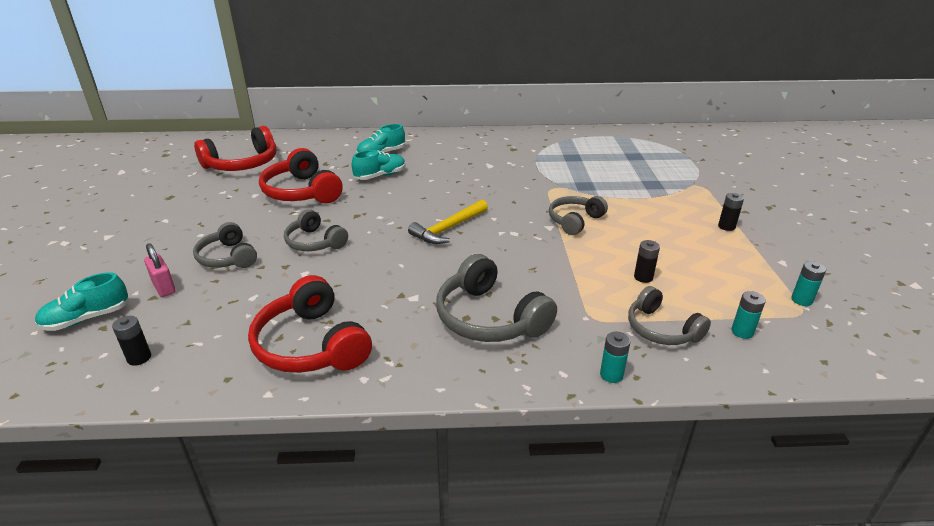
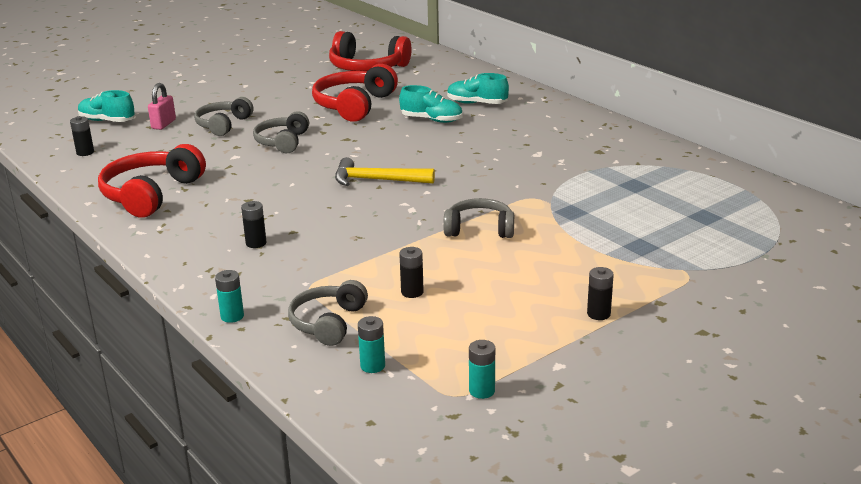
camera: 55 degrees right, 5 degrees down
grey headphones [436,254,557,342] -> black battery [241,201,267,248]

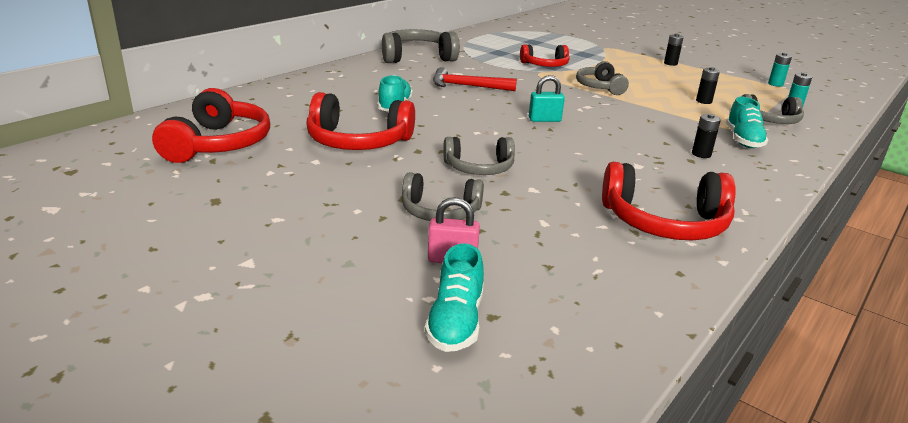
camera: 105 degrees left, 0 degrees up
black battery [70,116,94,156] -> none
turquoise battery [215,270,244,323] -> none
yellow hammer [335,157,435,186] -> turquoise padlock [529,75,565,122]
turquoise shoe [447,73,509,104] -> turquoise shoe moved to [726,97,769,148]
none -> grey headphones [382,29,460,63]
none -> red hammer [433,67,517,91]
none -> red headphones [520,44,570,67]

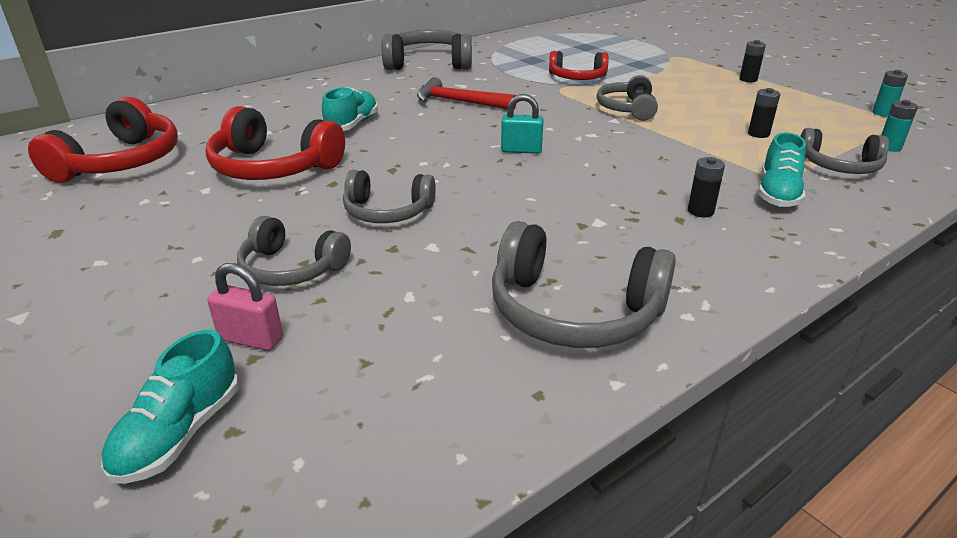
camera: 15 degrees right, 5 degrees up
red headphones [602,162,736,241] -> grey headphones [492,221,676,348]

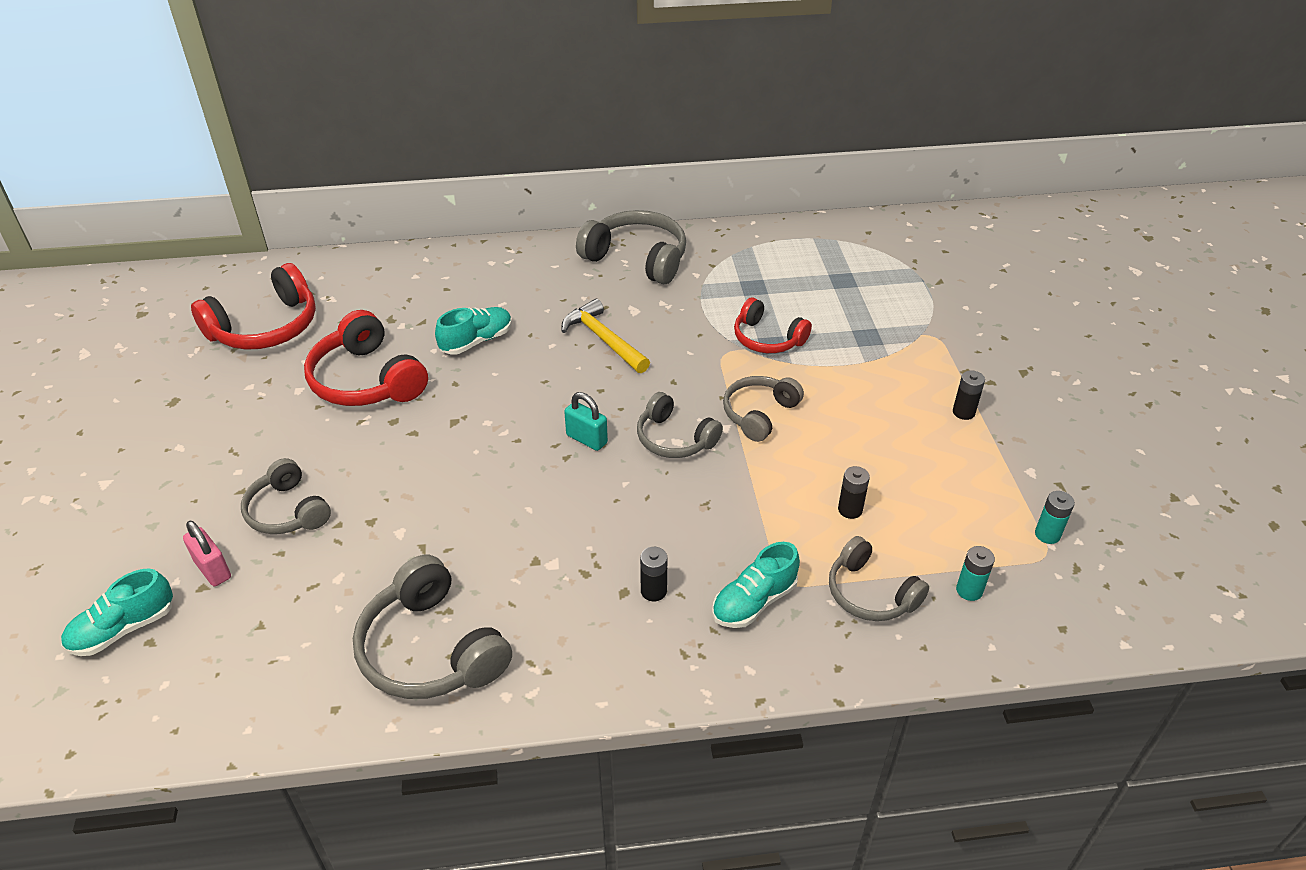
camera: 30 degrees right, 10 degrees up
grey headphones [343,170,436,223] -> grey headphones moved to [637,392,723,458]
red hammer [417,77,516,109] -> yellow hammer [562,299,650,373]

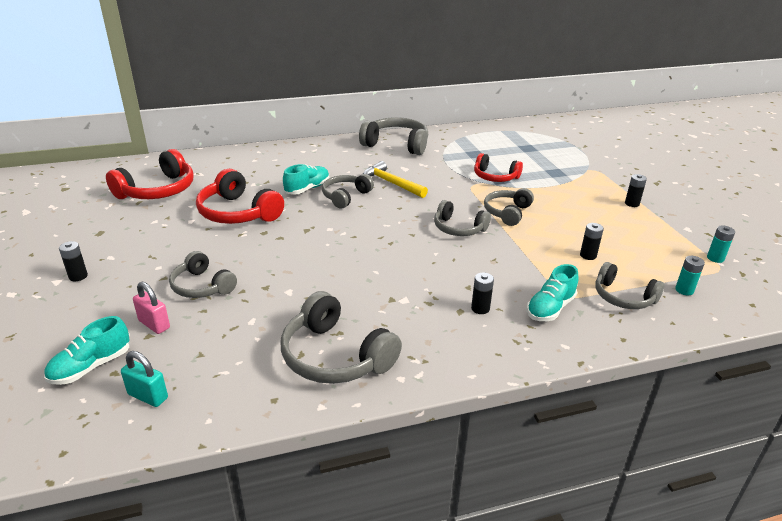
camera: 10 degrees left, 10 degrees down
turquoise padlock [564,392,608,451] -> turquoise padlock moved to [121,351,168,407]
none -> black battery [59,241,88,281]
none -> grey headphones [322,174,374,208]

